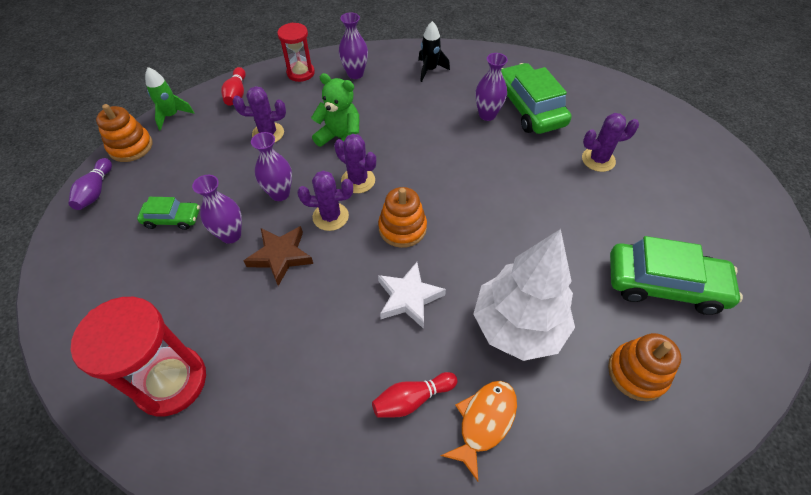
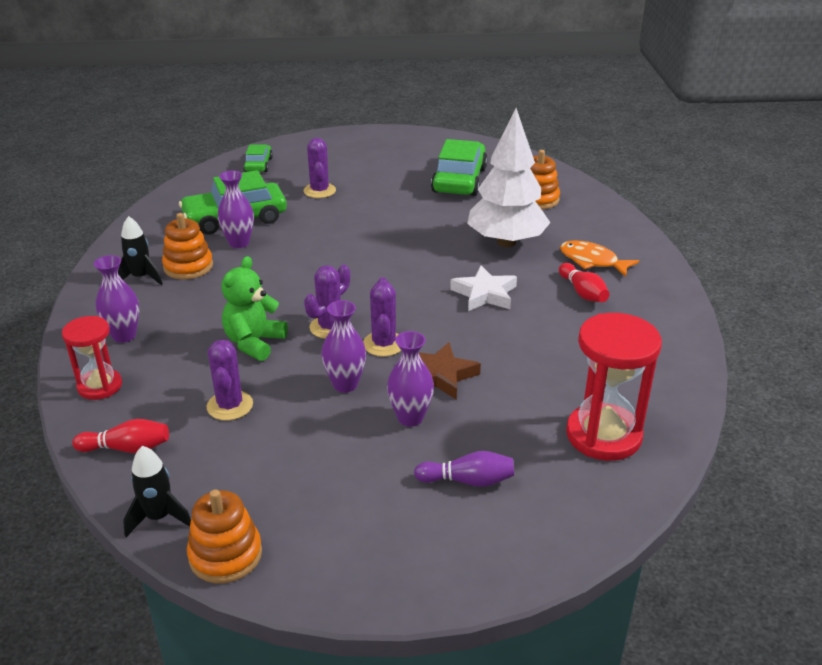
camera: 90 degrees left, 20 degrees down
purple bowling pin [68,158,112,210] -> purple bowling pin moved to [414,451,514,487]
green car [137,197,200,230] -> green car moved to [243,144,273,172]
green rocket [145,67,194,131] -> black rocket [123,446,191,537]
orange stacking toy [378,187,427,248] -> orange stacking toy moved to [162,213,213,280]

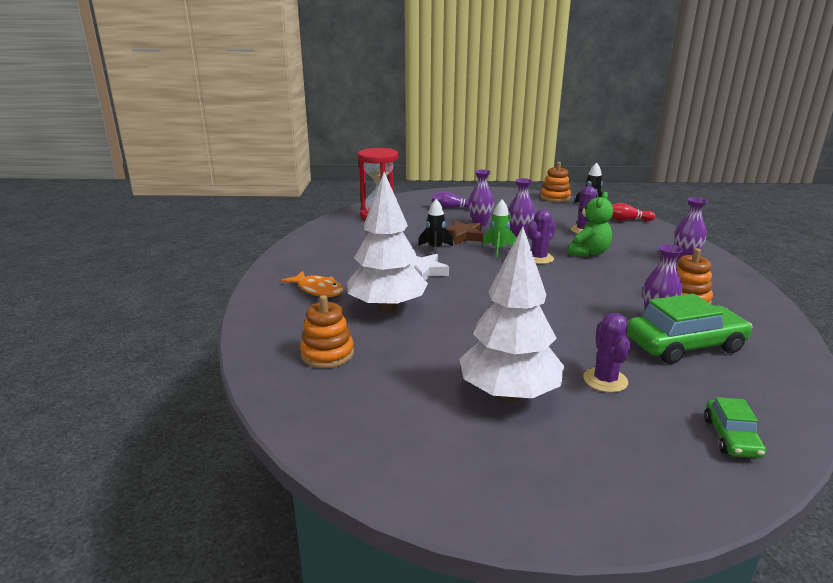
camera: 175 degrees left, 10 degrees down
red hourglass [62,316,122,400] -> none
black rocket [118,216,163,285] -> black rocket moved to [418,199,453,254]
purple cactus [363,277,401,357] -> green rocket [482,199,516,257]
green car [431,139,488,196] -> none
red bowling pin [559,263,610,302] -> none
none -> white tree [459,227,564,402]

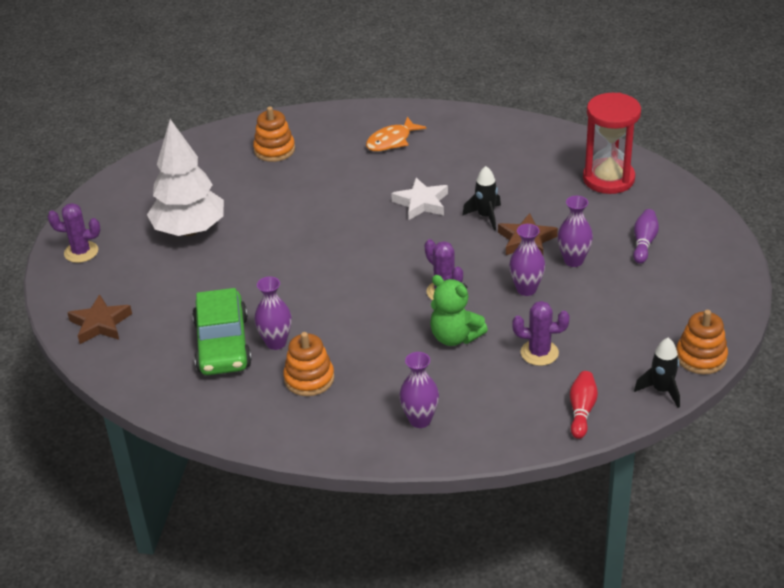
camera: 100 degrees right, 15 degrees up
white tree [347,172,428,313] -> none
green rocket [482,199,516,257] -> none
purple cactus [583,313,630,393] -> purple cactus moved to [47,203,100,263]
green car [704,397,766,458] -> brown star [67,294,132,344]

